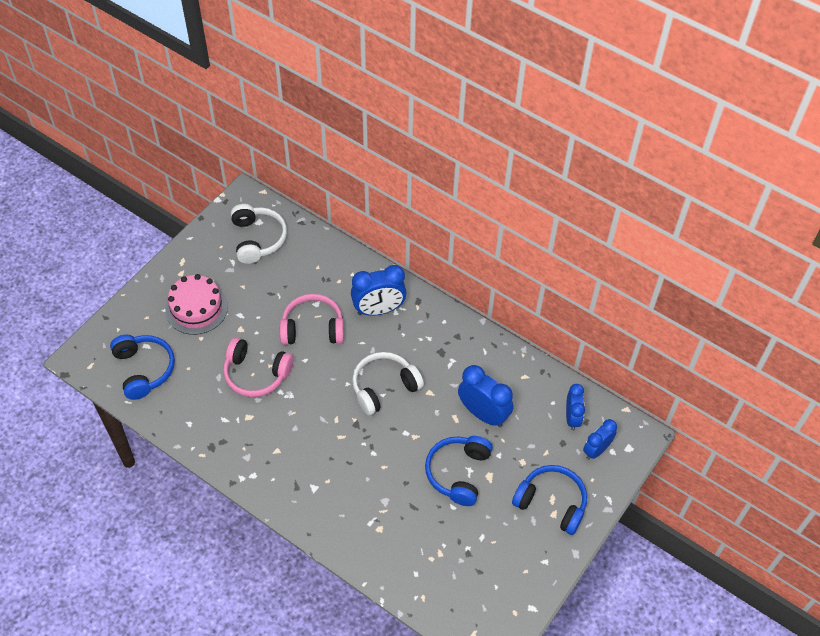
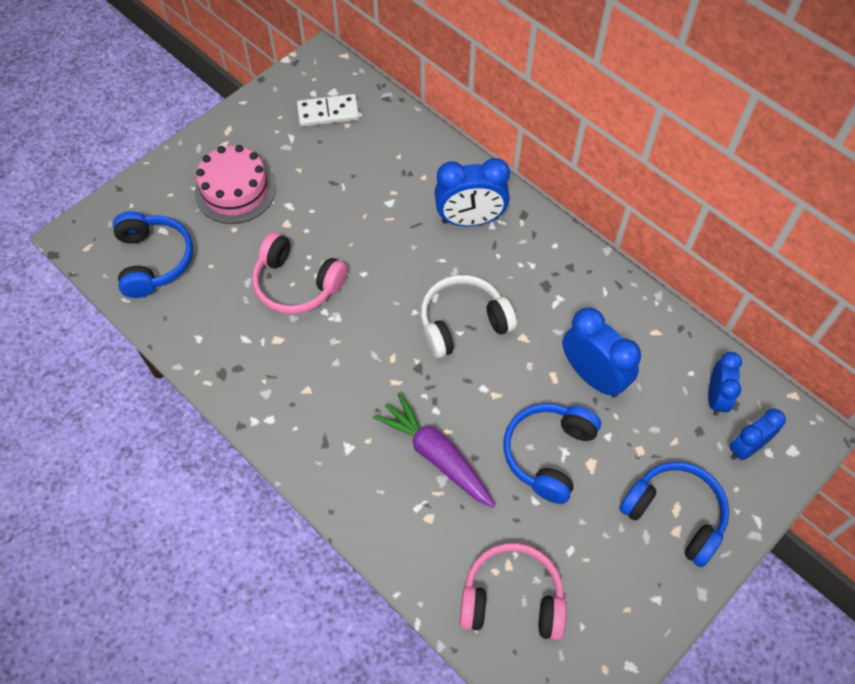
camera: 10 degrees right, 5 degrees up
white headphones [231,204,287,264] -> white domino [297,94,359,127]
pink headphones [280,294,344,345] -> pink headphones moved to [459,543,567,641]
none -> purple carrot [373,392,495,508]

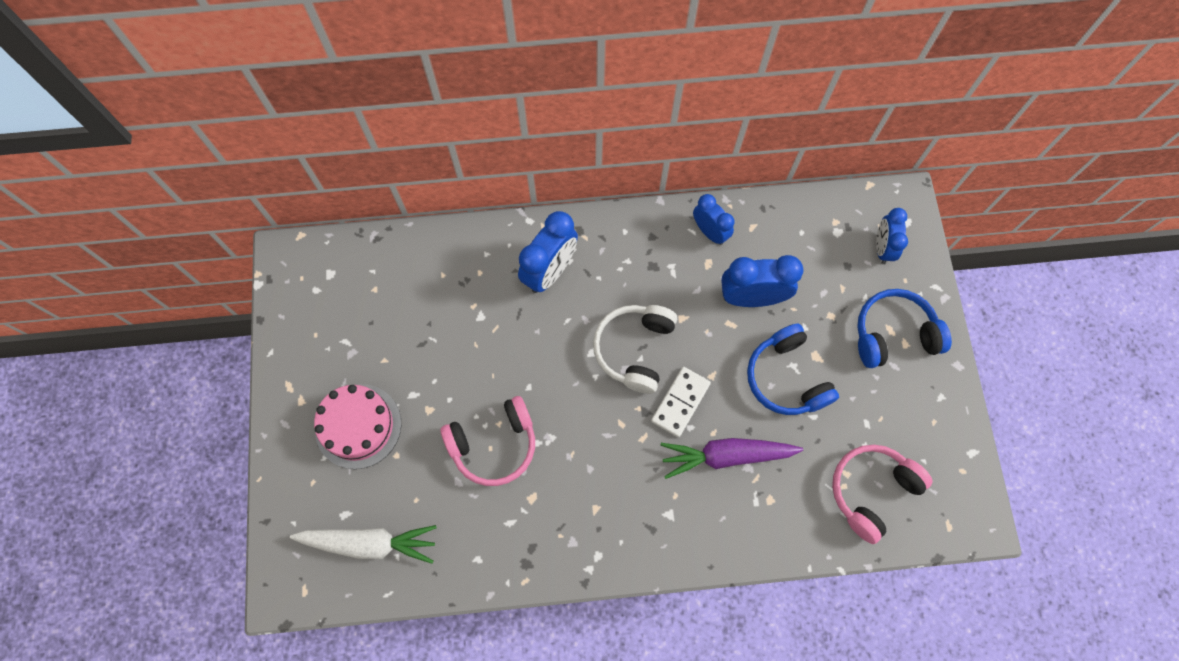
camera: 50 degrees left, 10 degrees up
blue headphones [113,211,193,298] -> white carrot [290,525,437,564]
white domino [297,94,359,127] -> white domino moved to [651,367,711,438]
blue clock [709,352,742,416] -> blue clock moved to [693,194,734,245]

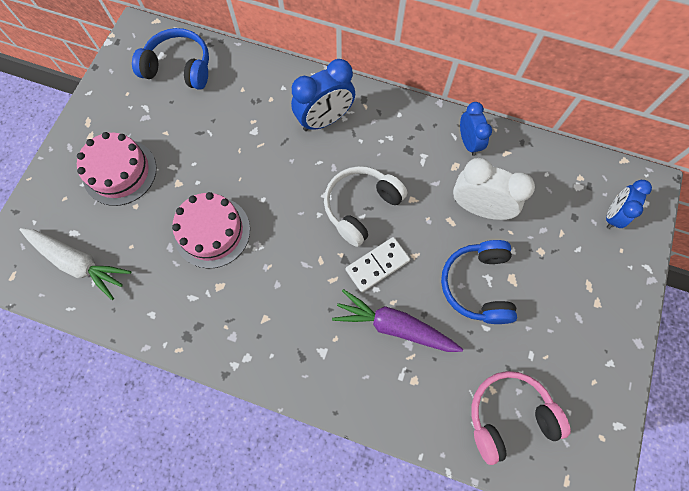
camera: 25 degrees right, 0 degrees up
pink headphones [441,396,535,486] -> pink cake [172,192,250,268]
blue clock [721,255,803,307] -> white clock [453,158,535,220]
blue headphones [857,289,952,368] -> blue headphones moved to [132,28,209,90]

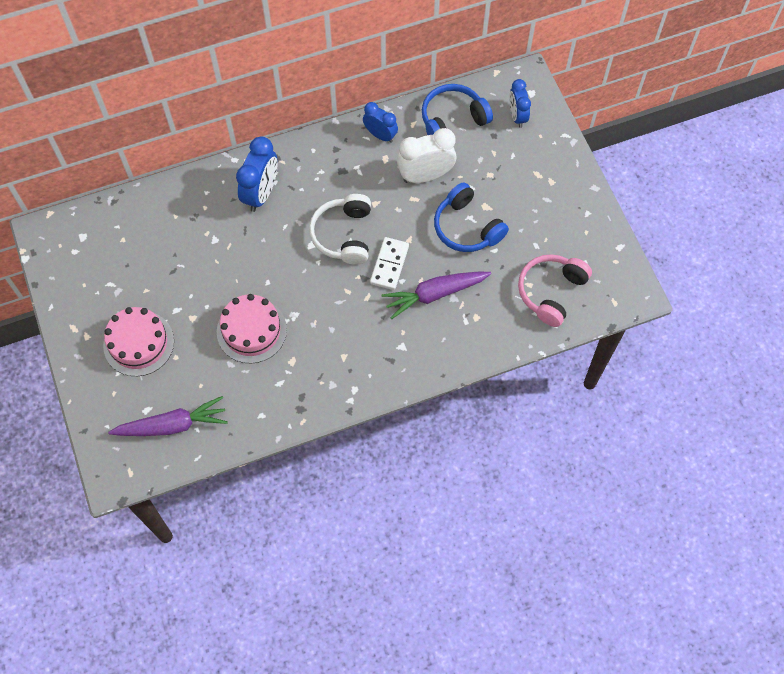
camera: 40 degrees left, 5 degrees down
white carrot [20,228,131,300] -> purple carrot [108,396,228,436]
blue headphones [132,28,209,90] -> blue headphones moved to [422,84,493,135]

